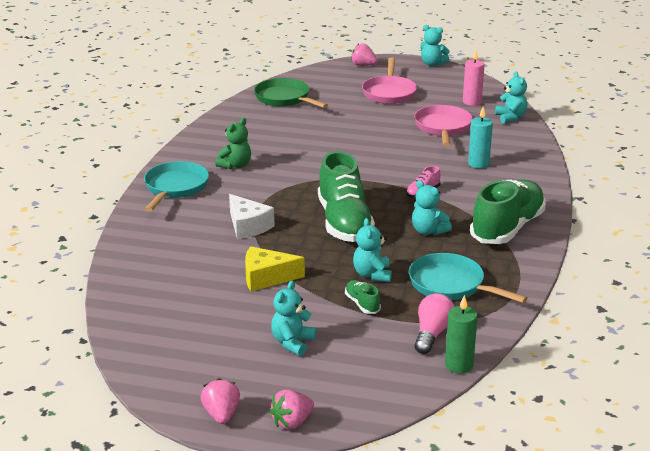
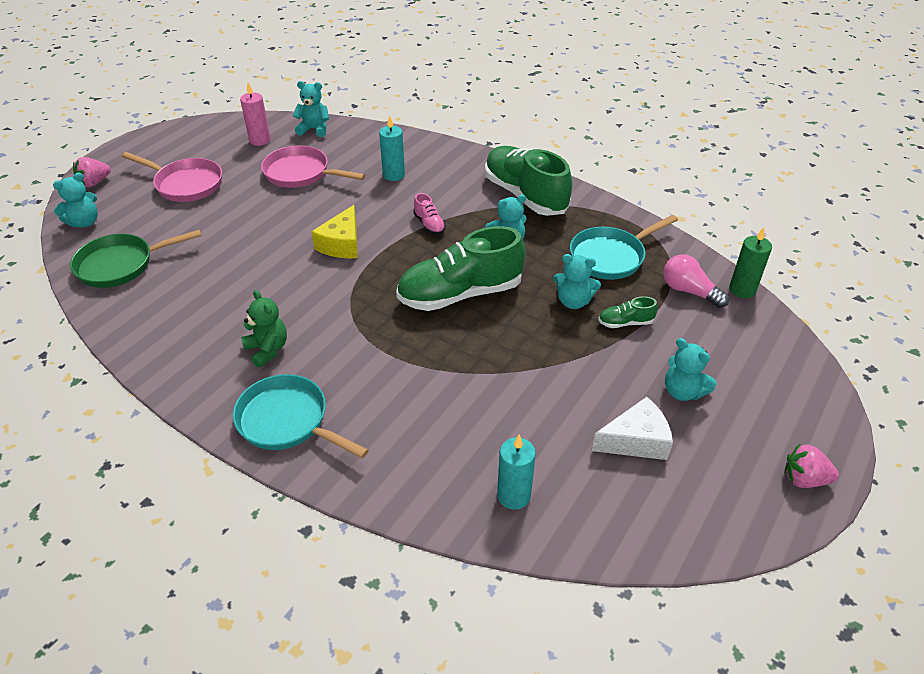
camera: 70 degrees left, 15 degrees up
white cheese [229,194,275,239] -> white cheese moved to [592,397,673,460]
yellow cheese [245,247,305,291] -> yellow cheese moved to [311,205,358,258]
pink strawberry [270,390,314,430] -> none
green shoe [318,151,375,242] -> green shoe turned 150 degrees clockwise [396,226,526,311]
turquoise teddy bear [421,25,450,66] -> turquoise teddy bear moved to [53,173,98,228]
none -> turquoise candle [497,435,536,510]

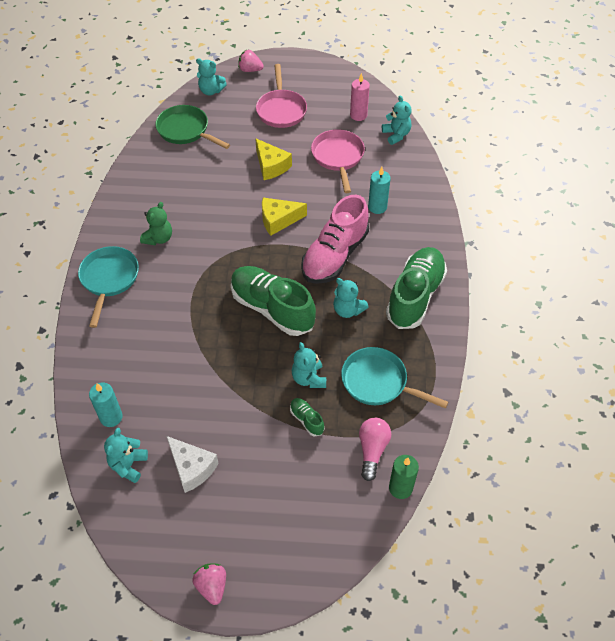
camera: 60 degrees right, 10 degrees up
pink shoe [413,193,446,235] -> pink shoe [301,195,369,284], size x2.36
turquoise teddy bear [665,338,716,401] -> turquoise teddy bear moved to [104,428,148,483]
none -> yellow cheese [255,138,292,180]

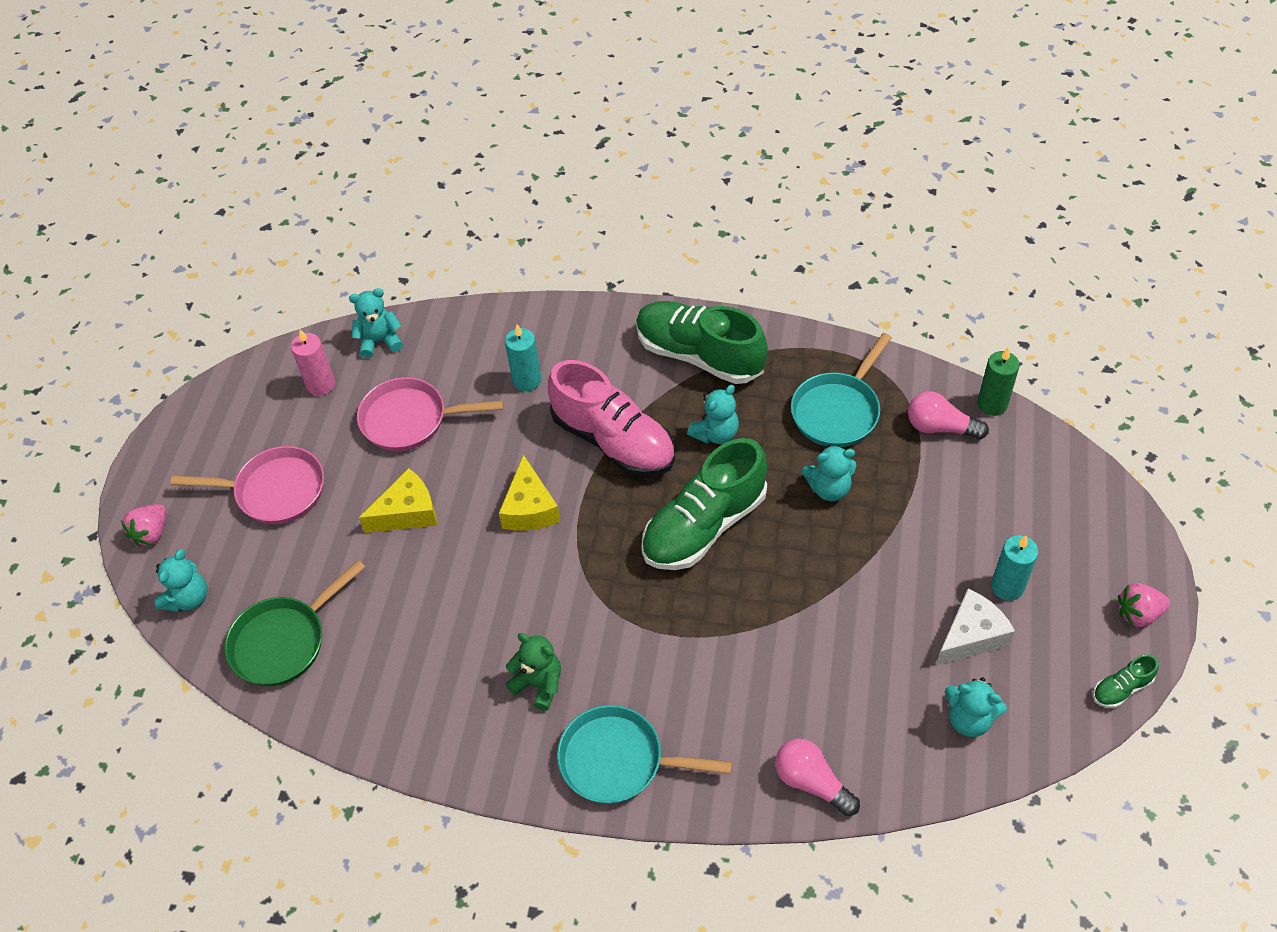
camera: 80 degrees left, 0 degrees up
turquoise candle [89,382,123,427] -> turquoise candle moved to [991,535,1038,601]
green shoe [290,398,324,437] -> green shoe moved to [1093,654,1159,708]
none -> pink light bulb [775,739,860,816]

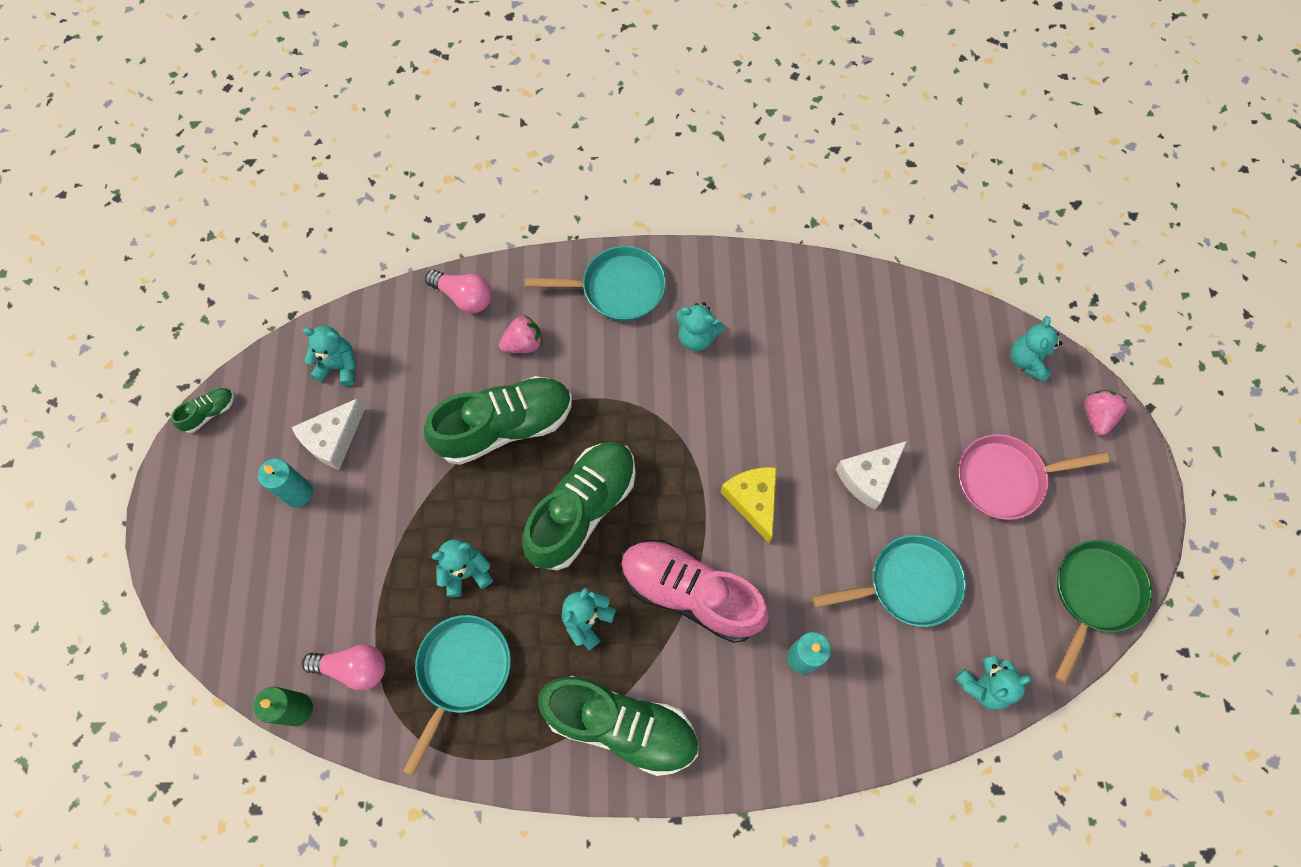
camera: 165 degrees right, 15 degrees up
green pan [225,560,365,686] -> green pan moved to [1055,540,1152,683]
pink candle [291,329,335,396] -> none
pink pan [357,377,504,451] -> turquoise pan [812,535,966,627]
yellow cheese [359,468,437,533] -> white cheese [836,441,907,510]
green teddy bear [506,633,561,711] -> turquoise teddy bear [676,302,725,351]
pink strawberry [1118,583,1170,627] -> pink strawberry moved to [499,315,542,353]
none -> green shoe [424,376,572,465]

